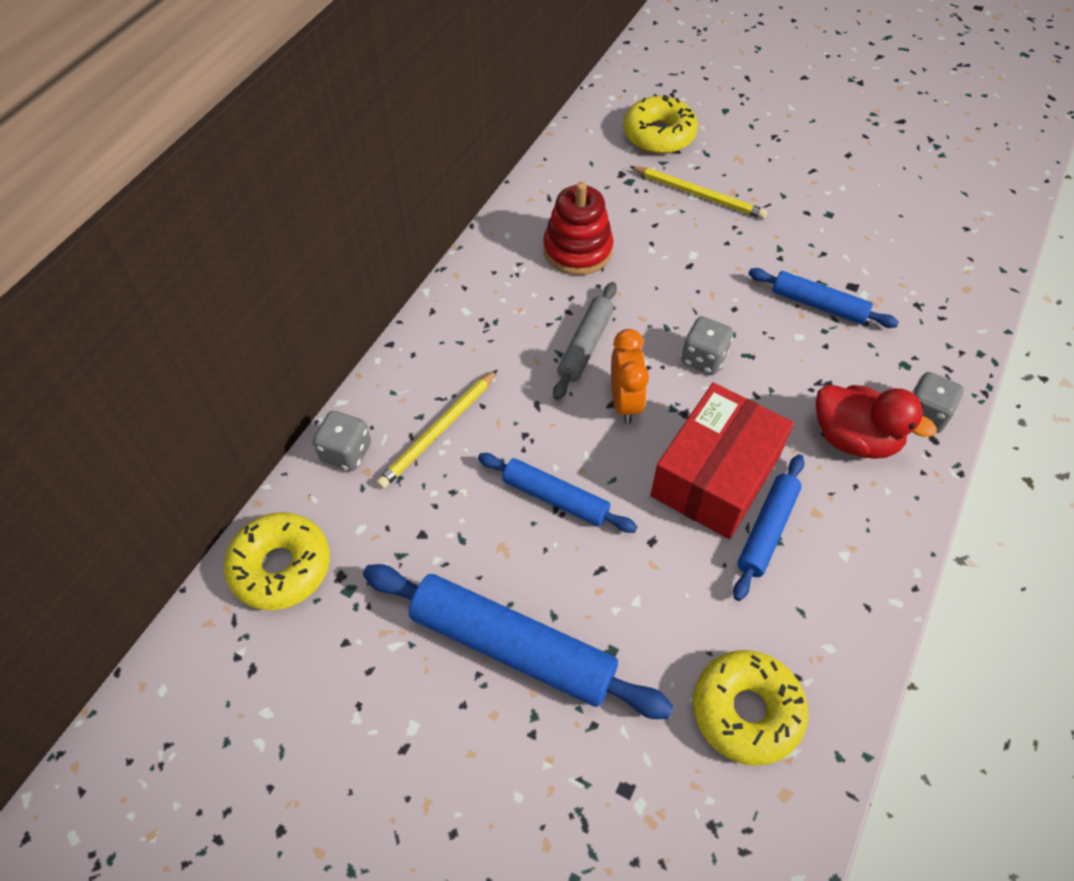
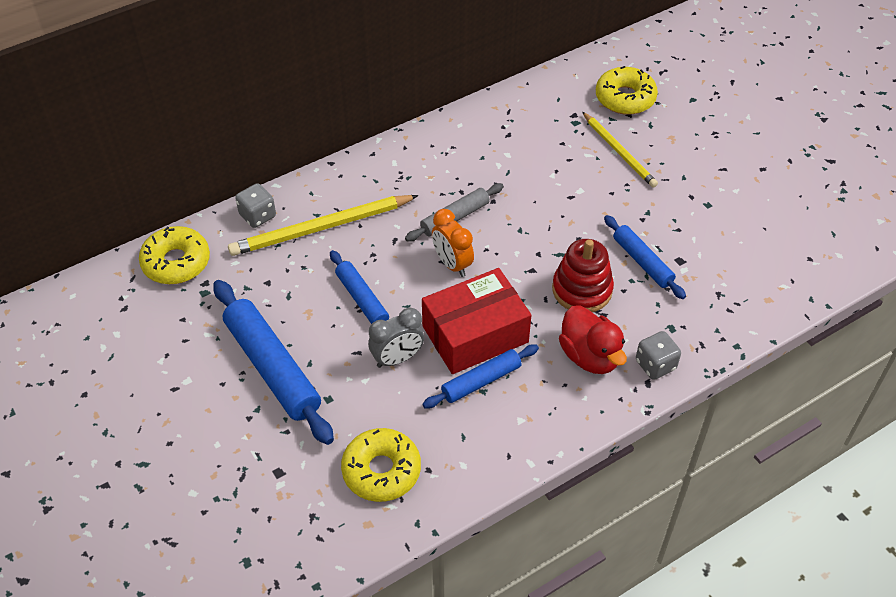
camera: 30 degrees right, 5 degrees down
yellow pencil [376,369,498,489] -> yellow pencil [228,195,419,256], size x1.54
red stacking toy [543,182,613,275] -> red stacking toy moved to [552,239,614,312]
orange clock [611,329,649,424] -> orange clock turned 120 degrees clockwise [432,209,474,277]
grey dice [681,316,733,375] -> none
none -> grey clock [368,308,424,368]

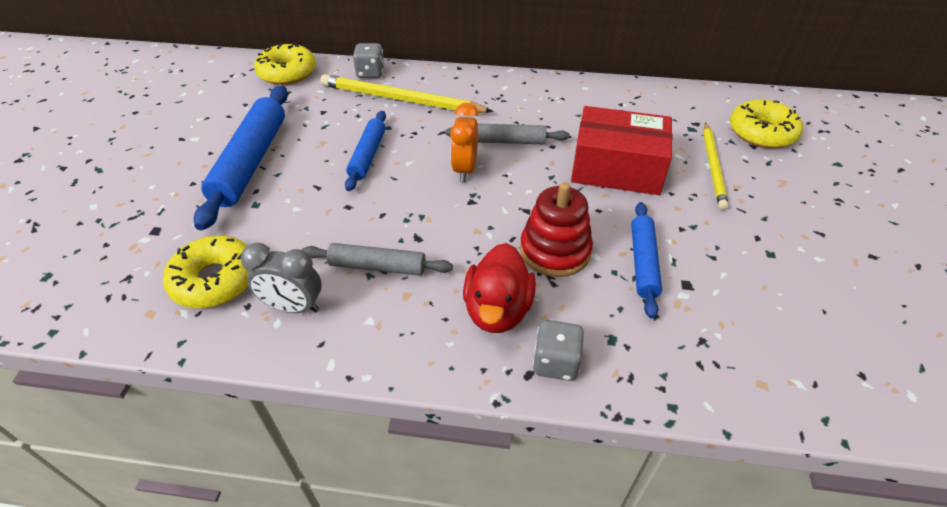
camera: 40 degrees right, 5 degrees down
grey clock [368,308,424,368] -> grey clock moved to [241,243,321,313]
red box [422,268,531,374] -> red box moved to [571,106,673,195]
blue rolling pin [422,344,539,408] -> grey rolling pin [302,243,453,276]

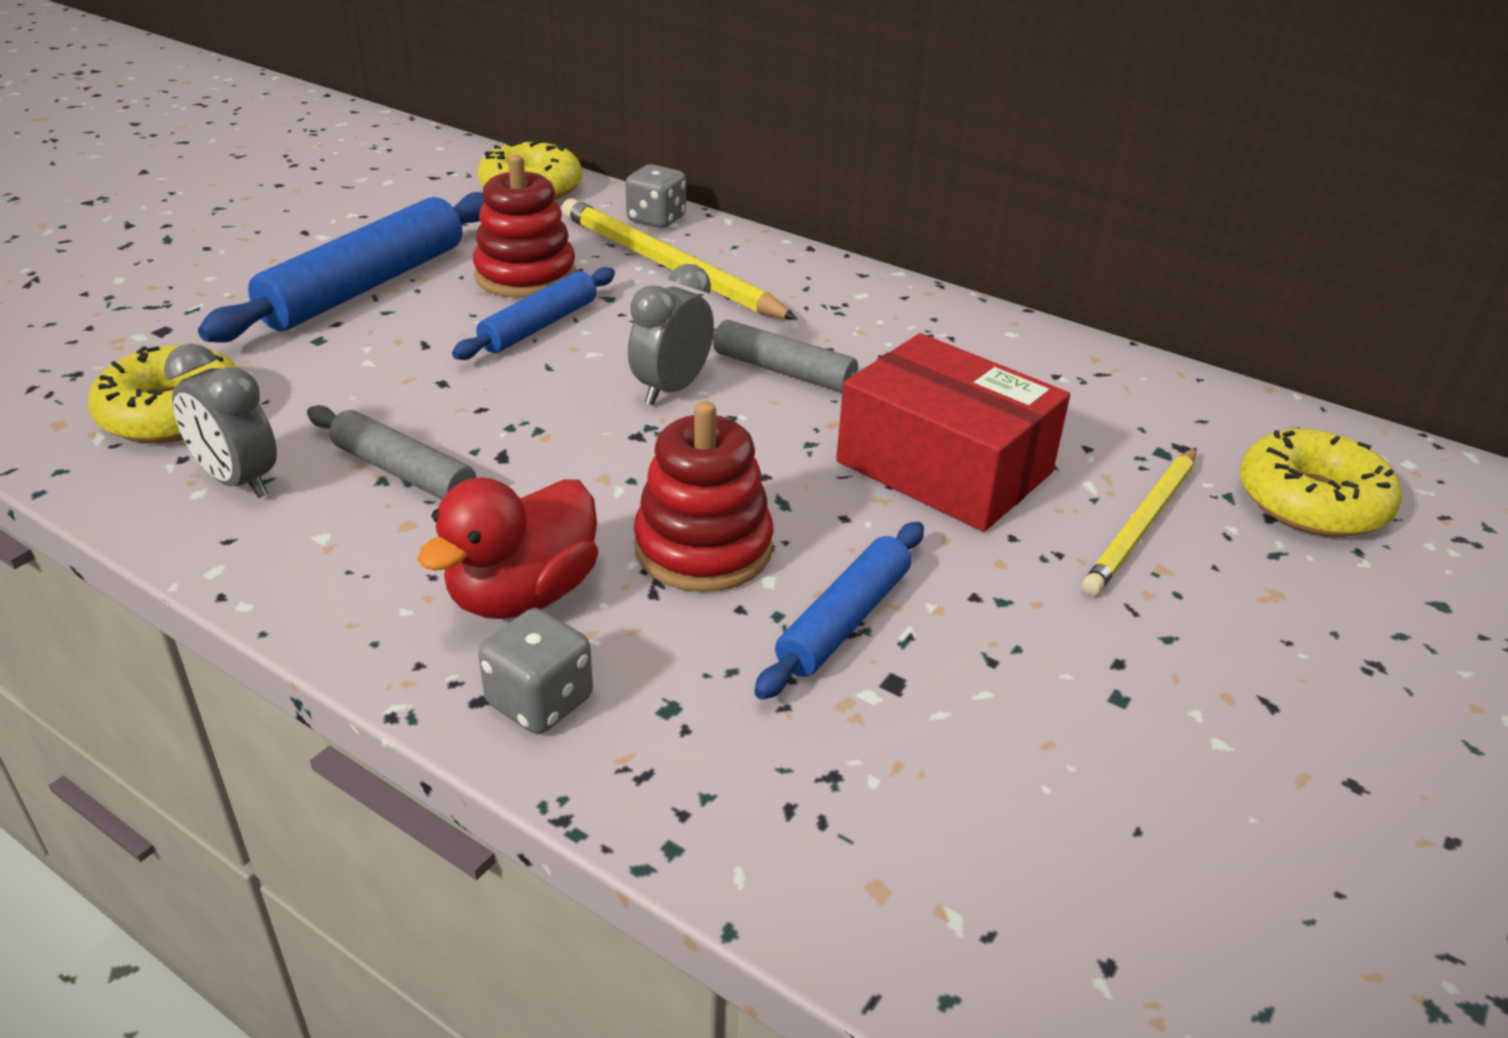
camera: 25 degrees right, 10 degrees down
orange clock [450,103,479,182] -> grey clock [628,264,714,405]
none -> red stacking toy [473,155,576,298]

